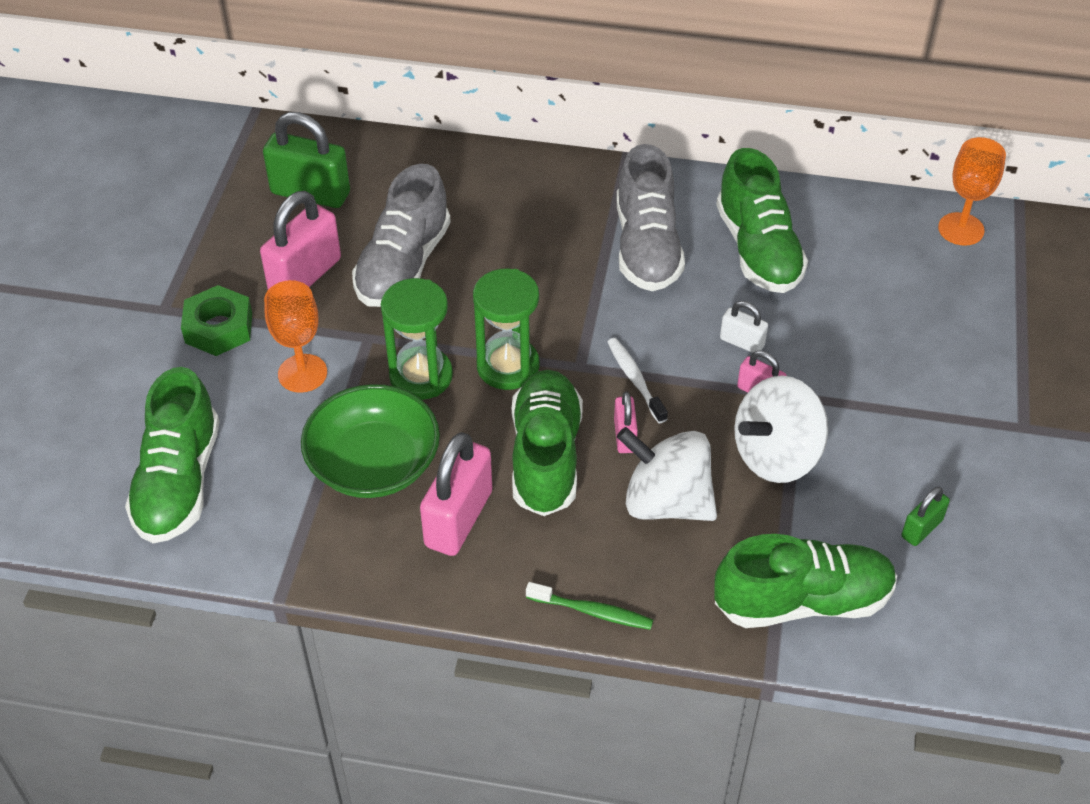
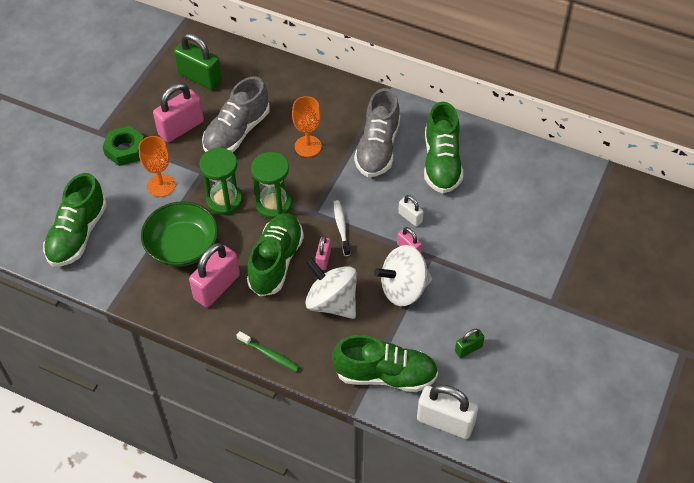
camera: 15 degrees right, 5 degrees up
orange goblet [938,137,1006,246] -> orange goblet moved to [292,96,322,157]
none -> white padlock [417,384,478,439]

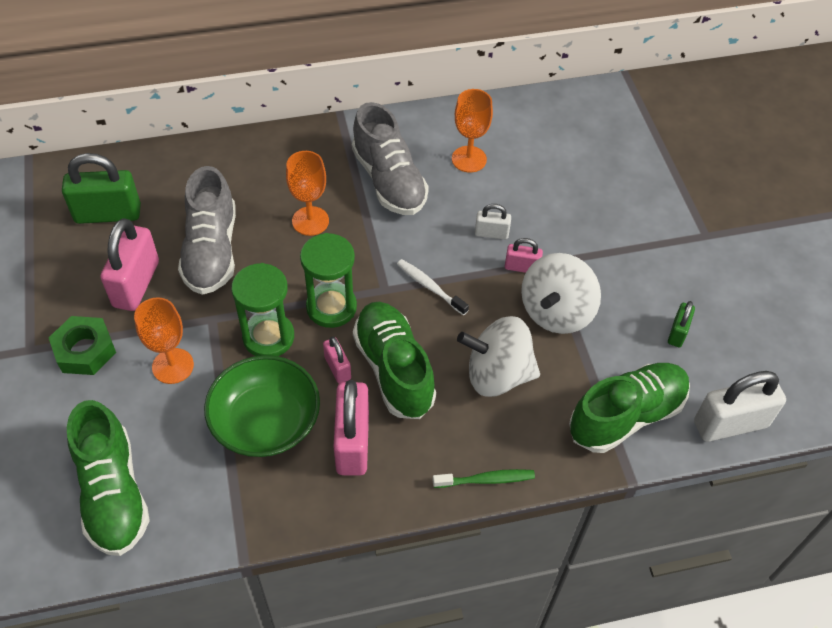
camera: 40 degrees left, 0 degrees up
pink padlock [315,236,331,270] -> pink padlock moved to [323,337,351,383]
green shoe [424,102,463,193] -> orange goblet [452,89,493,173]

